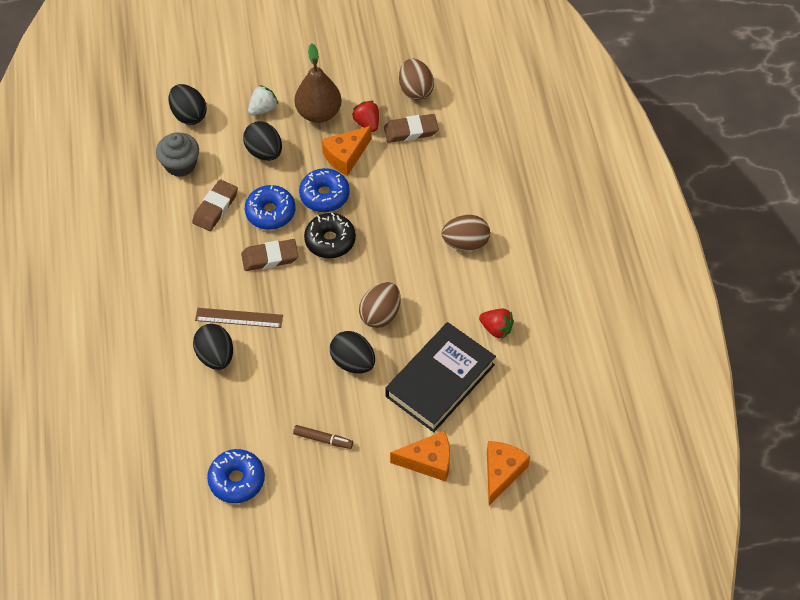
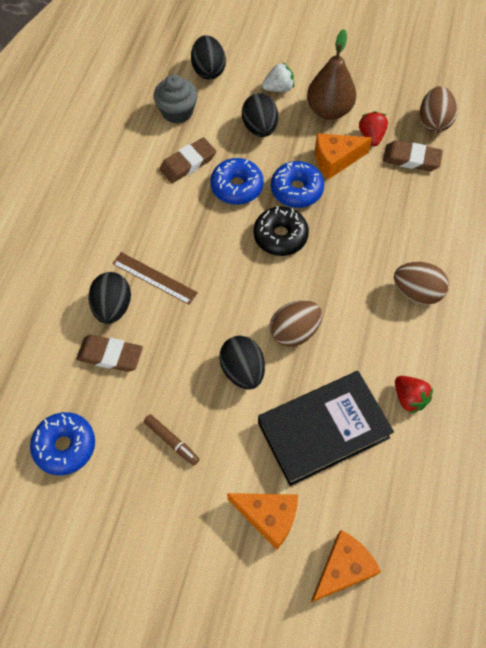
camera: 25 degrees right, 5 degrees up
brown eraser [241,239,298,271] -> brown eraser moved to [76,335,143,372]

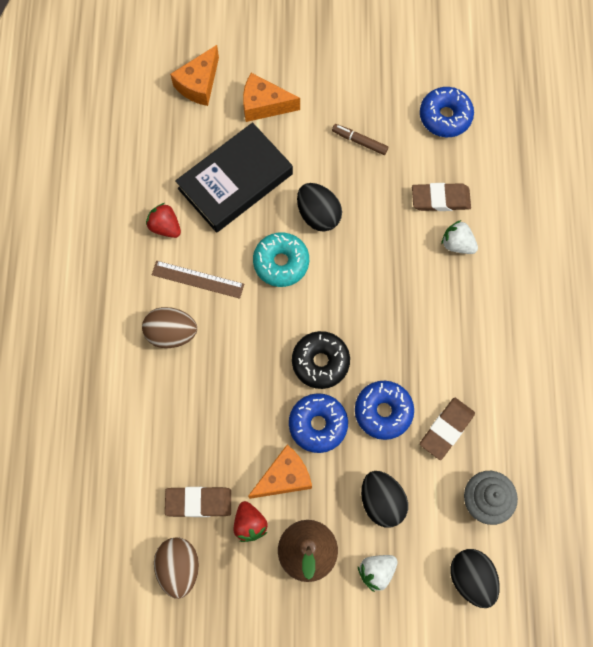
camera: 165 degrees right, 10 degrees up
black egg [88,272,131,324] -> white strawberry [441,220,478,254]
brown ruler [112,252,198,305] -> brown ruler moved to [152,261,244,299]
brown egg [270,300,322,347] -> turquoise donut [253,232,309,287]

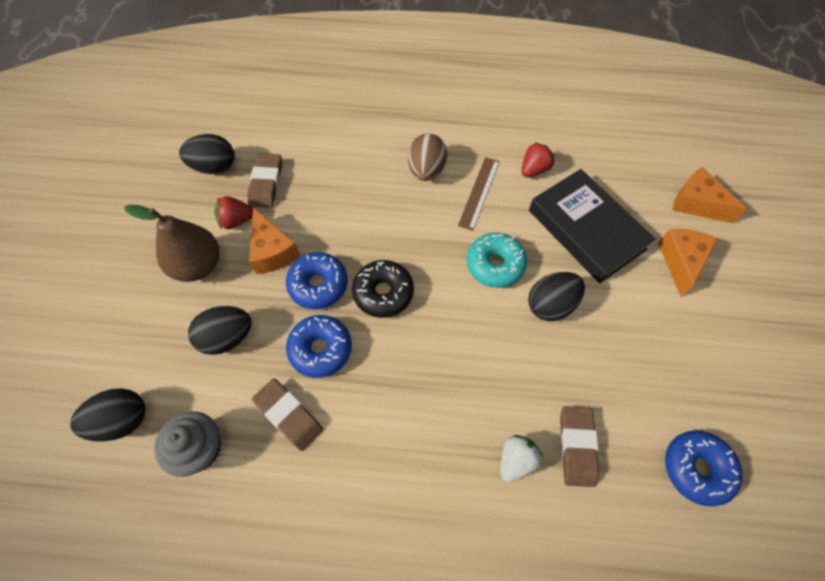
camera: 95 degrees right, 10 degrees down
brown egg [154,537,199,599] -> black egg [179,134,235,174]
brown marker [332,124,388,155] -> none
white strawberry [358,555,398,592] -> none

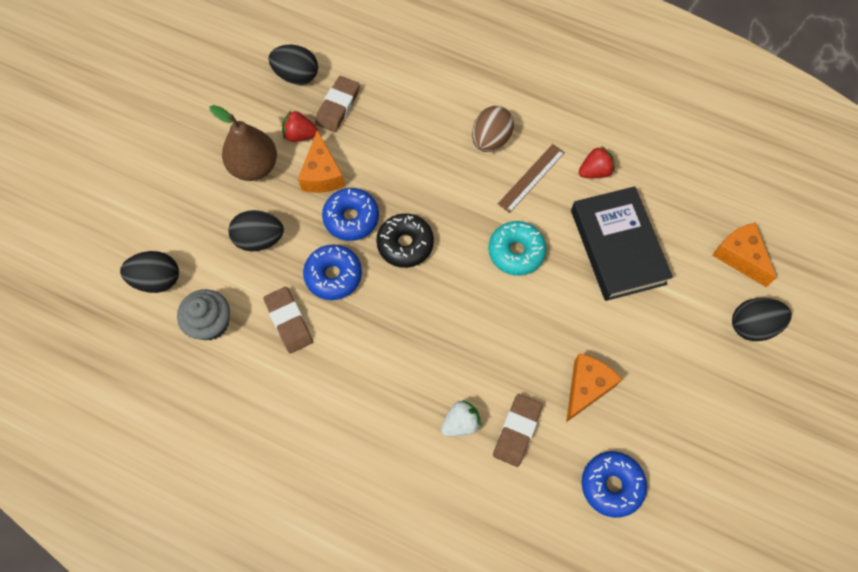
camera: 20 degrees right, 5 degrees up
black egg [528,272,585,321] -> black egg moved to [732,298,792,341]
orange cheese [658,229,718,297] -> orange cheese moved to [566,353,622,422]

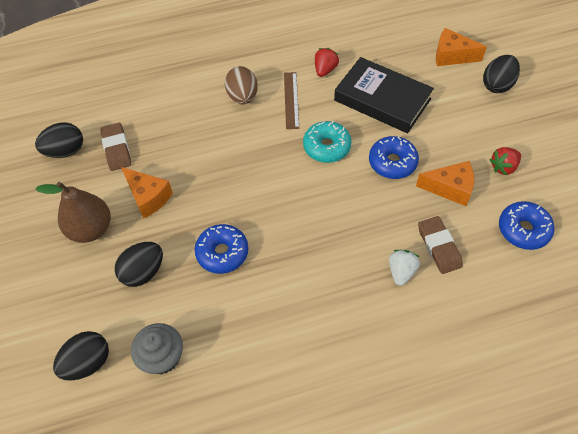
camera: 40 degrees left, 10 degrees down
brown eraser [263,287,313,354] -> none
red strawberry [282,110,318,142] -> red strawberry moved to [490,147,521,176]
blue donut [322,188,379,241] -> blue donut moved to [369,136,419,179]
black donut [376,213,434,268] -> none
orange cheese [566,353,622,422] -> orange cheese turned 105 degrees clockwise [416,161,474,206]

